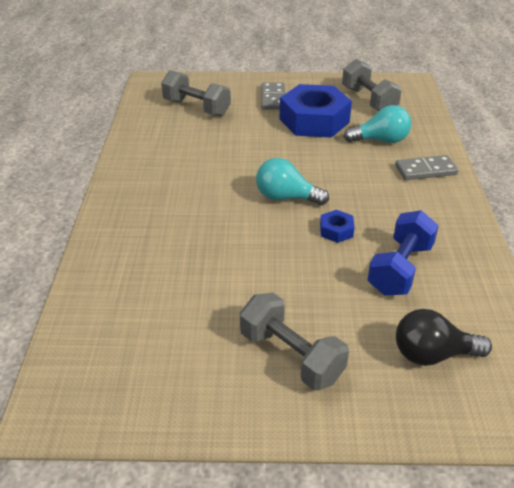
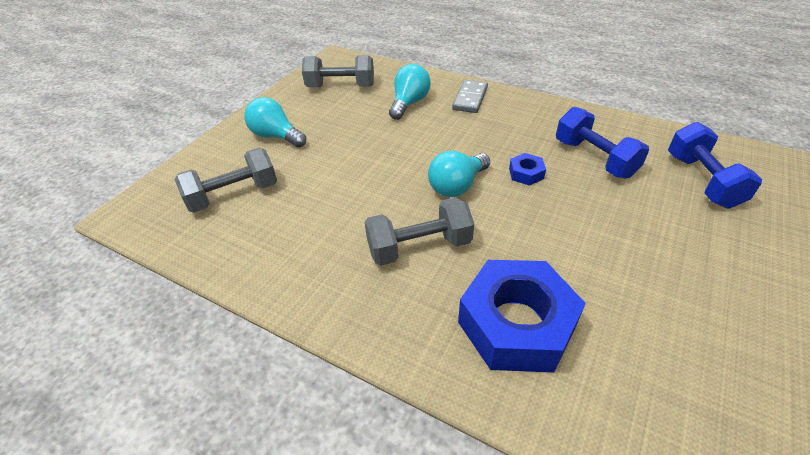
camera: 60 degrees left, 5 degrees up
grey dumbbell [240,292,349,390] -> grey dumbbell moved to [365,197,474,266]
grey domino [261,82,285,110] -> turquoise light bulb [244,97,306,148]
blue nut [280,84,352,138] -> blue nut moved to [458,260,586,373]
black light bulb [396,309,492,366] -> blue dumbbell [668,122,762,208]

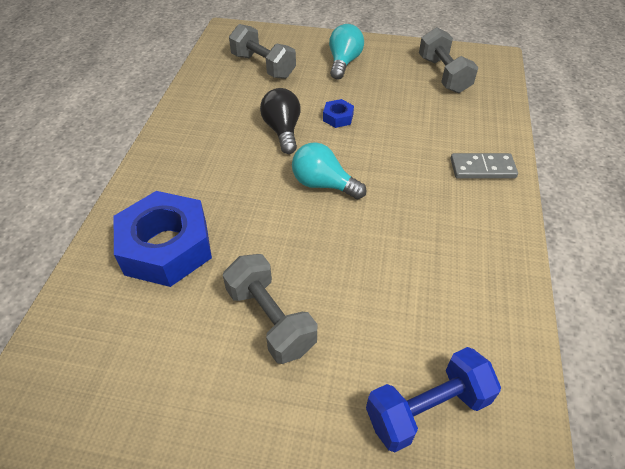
camera: 70 degrees right, 5 degrees up
grey dumbbell [365,197,474,266] -> grey dumbbell moved to [223,254,317,364]
turquoise light bulb [389,64,431,120] -> none
blue nut [509,153,546,186] -> blue nut moved to [323,99,354,128]
blue dumbbell [556,107,649,179] -> none
none -> black light bulb [260,88,301,154]

